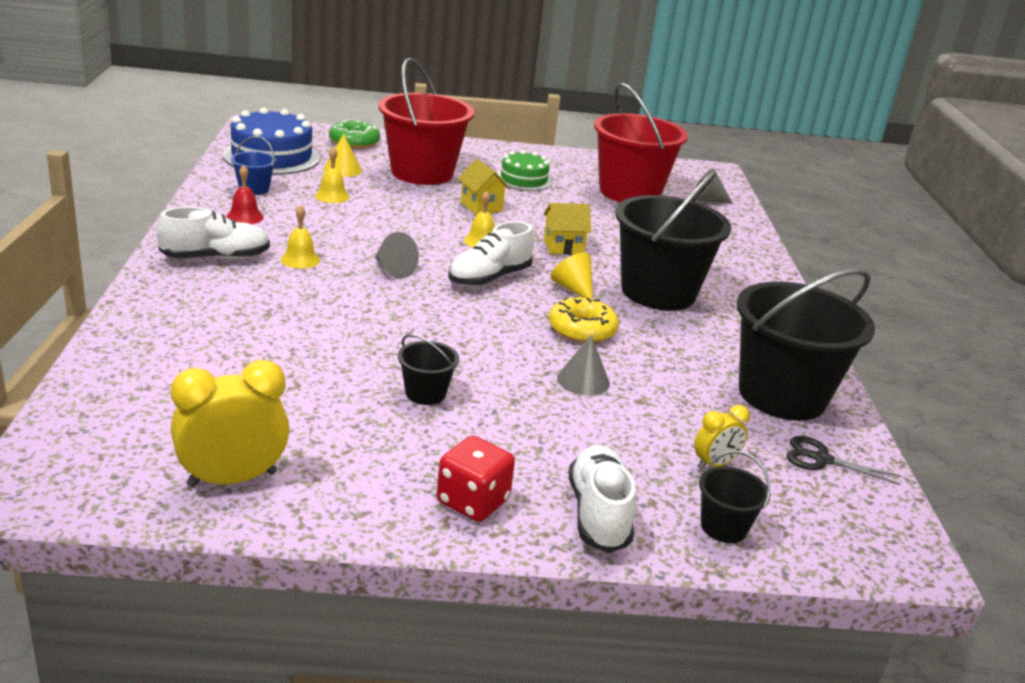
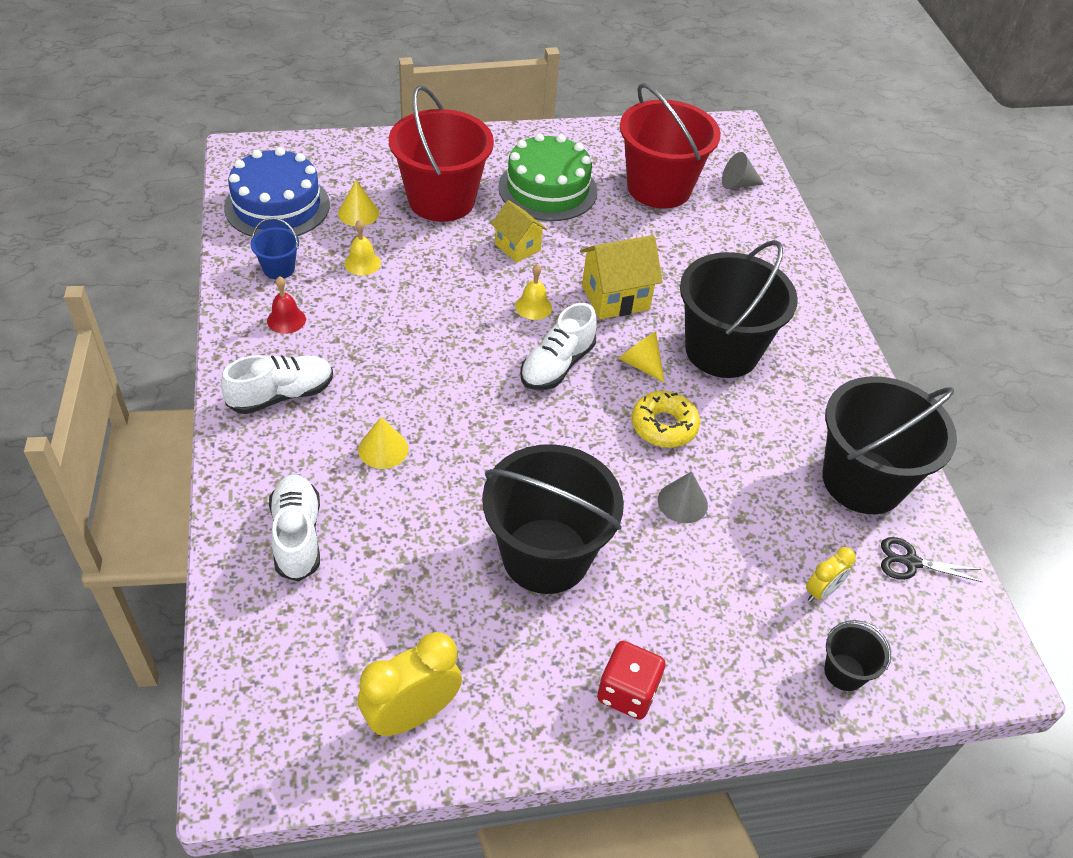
camera: 10 degrees left, 20 degrees up
yellow bell [281,205,320,269] -> none
green donut [329,119,380,149] -> none
grey cone [375,232,419,278] -> none
black bucket [398,334,459,405] -> black bucket [482,444,624,594], size x2.31
green cake [497,150,552,191] -> green cake [498,133,597,221], size x1.64
yellow house [544,203,591,255] -> yellow house [580,235,663,319], size x1.52
white shoe [569,445,636,553] -> white shoe moved to [269,474,320,582]
none -> yellow cone [358,417,408,469]

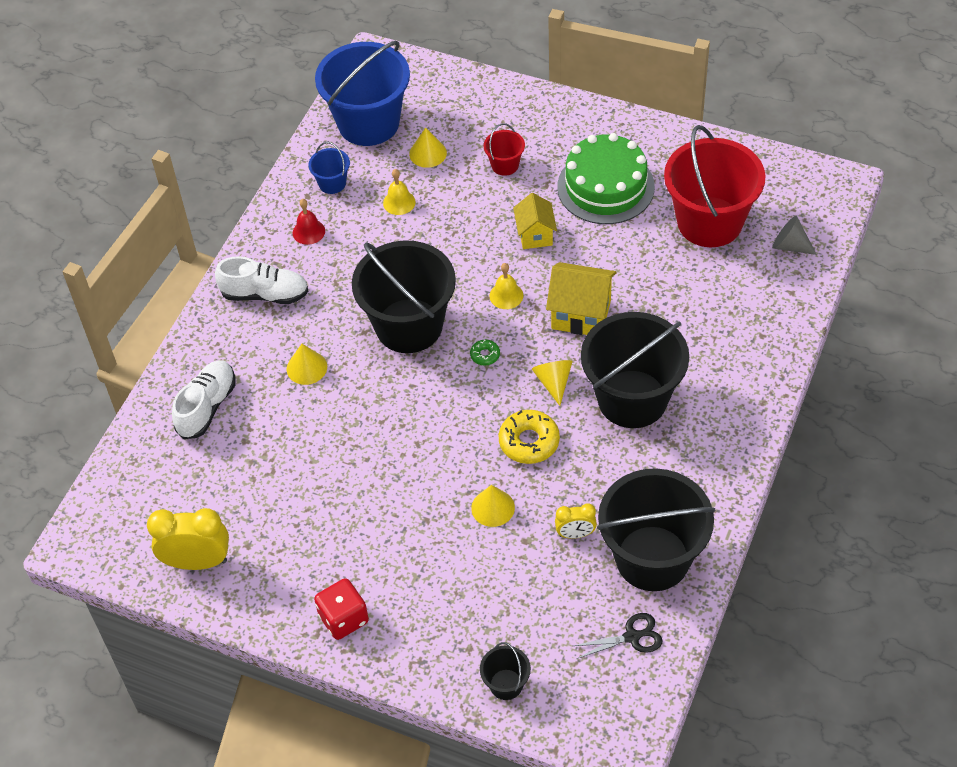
camera: 40 degrees right, 5 degrees up
blue cake [224,147,330,237] -> blue bucket [315,41,410,146]
red bucket [389,85,494,222] -> red bucket [484,123,525,176], size x0.43
black bucket [482,444,624,594] -> black bucket moved to [352,240,456,353]
white shoe [520,303,597,390] -> green donut [470,340,500,365]
grey cone [658,471,708,523] -> yellow cone [471,485,515,527]
yellow clock [806,547,856,602] -> yellow clock moved to [555,504,597,539]
black scissors [881,537,982,582] -> black scissors turned 120 degrees clockwise [573,613,662,659]

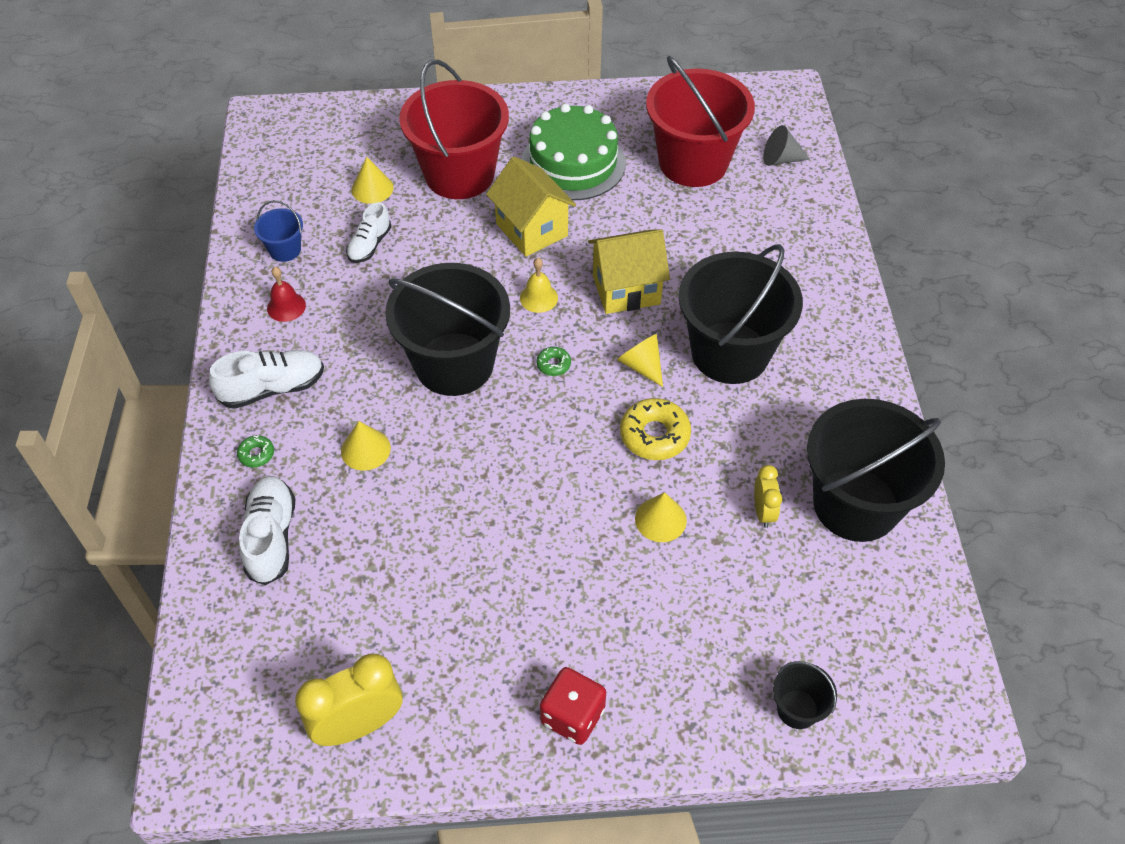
camera: 30 degrees left, 0 degrees up
blue bucket [315,41,410,146] -> none
yellow bell [383,169,416,215] -> white shoe [346,202,391,263]
red bucket [484,123,525,176] -> red bucket [399,60,509,199], size x2.31
yellow house [513,193,557,249] -> yellow house [486,156,576,257], size x1.52
yellow clock [555,504,597,539] -> yellow clock turned 60 degrees counterclockwise [754,465,782,528]
black scissors [573,613,662,659] -> none
none -> green donut [237,435,274,467]

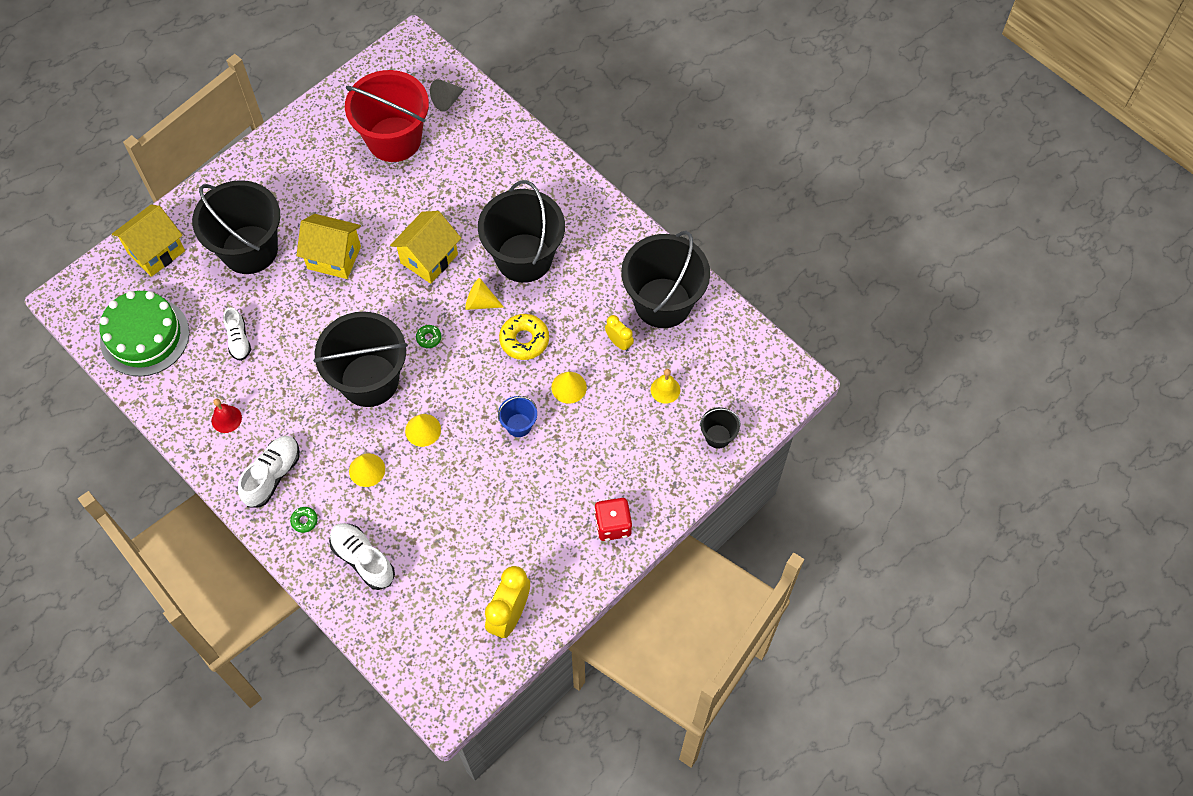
camera: 40 degrees left, 10 degrees up
blue bucket [254,200,303,262] -> blue bucket moved to [498,396,537,437]
yellow cone [351,157,394,204] -> yellow cone moved to [405,414,441,447]
red bucket [399,60,509,199] -> black bucket [192,180,280,274]
yellow bell [520,258,558,313] -> yellow bell moved to [651,369,680,404]
green cake [521,104,626,200] -> green cake moved to [99,291,189,376]
none -> yellow house [112,204,185,277]

